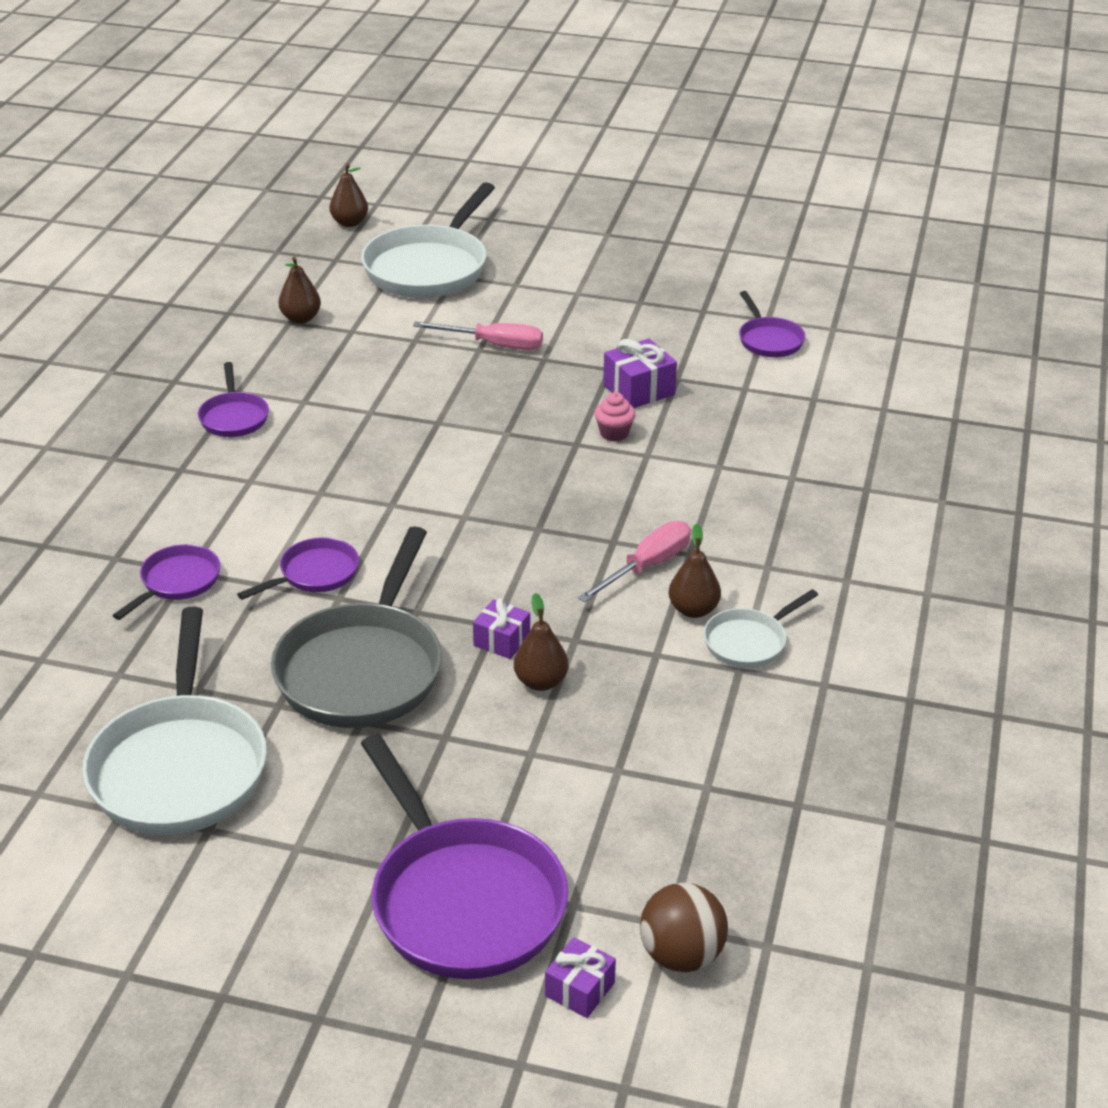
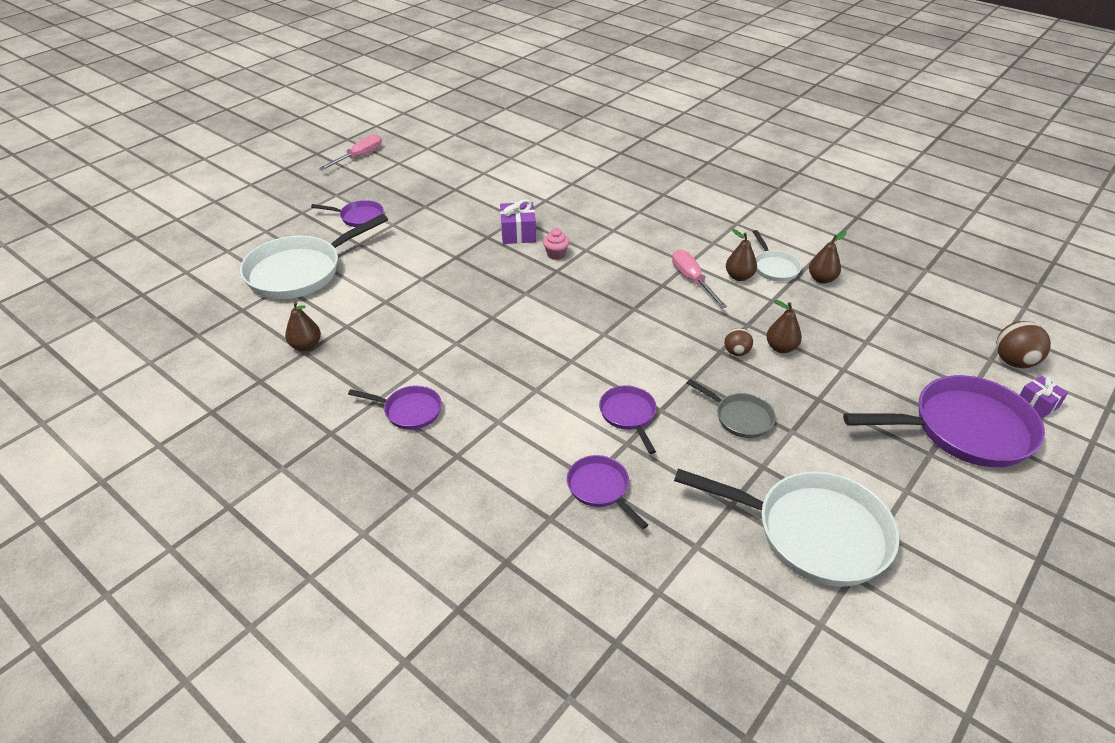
camera: 65 degrees left, 5 degrees up
grey pan [271,526,442,728] -> grey pan [687,379,776,438], size x0.50
brown pear [329,164,368,227] -> brown pear moved to [809,231,847,284]
white pan [361,182,495,298] -> white pan turned 90 degrees clockwise [240,214,388,299]
pink screwdriver [413,322,543,350] -> pink screwdriver moved to [319,134,382,170]
purple gift [473,598,530,659] -> brown ball [724,328,753,356]
purple pan [739,291,805,357] -> purple pan moved to [311,200,383,227]

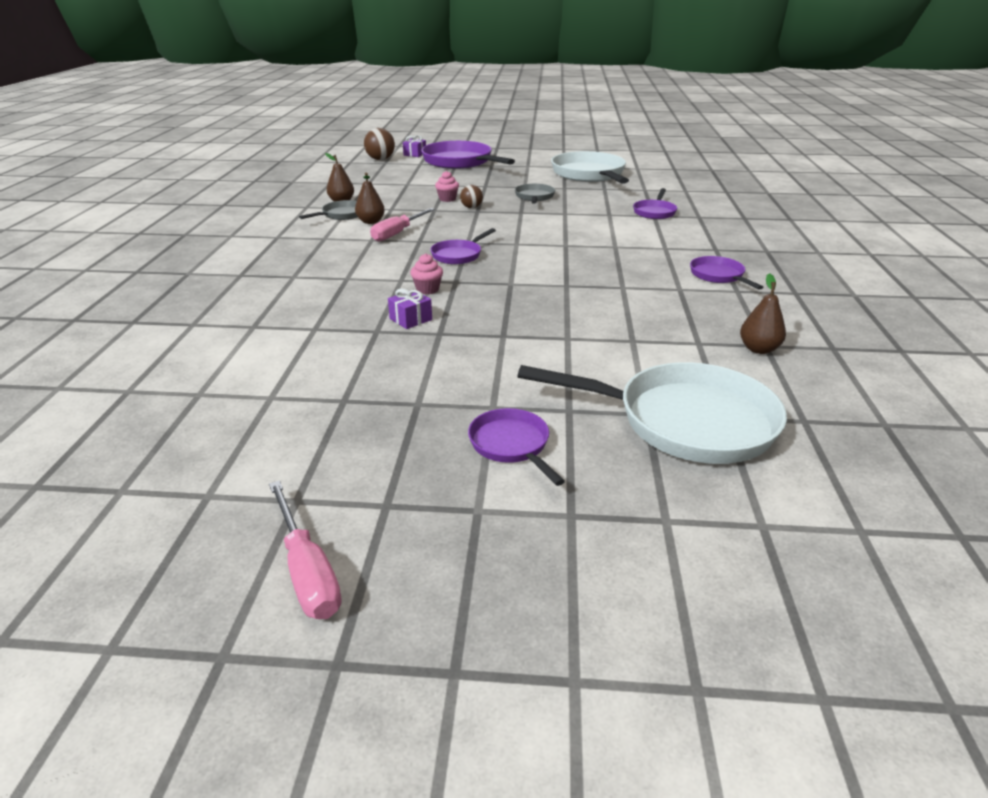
camera: 125 degrees left, 10 degrees down
pink screwdriver [319,134,382,170] -> pink screwdriver turned 120 degrees counterclockwise [269,480,342,619]
purple gift [500,199,536,244] -> purple gift [388,289,432,329], size x0.66
purple pan [599,385,656,454] -> purple pan moved to [430,228,496,264]
white pan [753,230,802,282] -> grey pan [299,200,358,220]
brown pear [766,300,802,353] -> pink cupcake [435,171,459,202]

